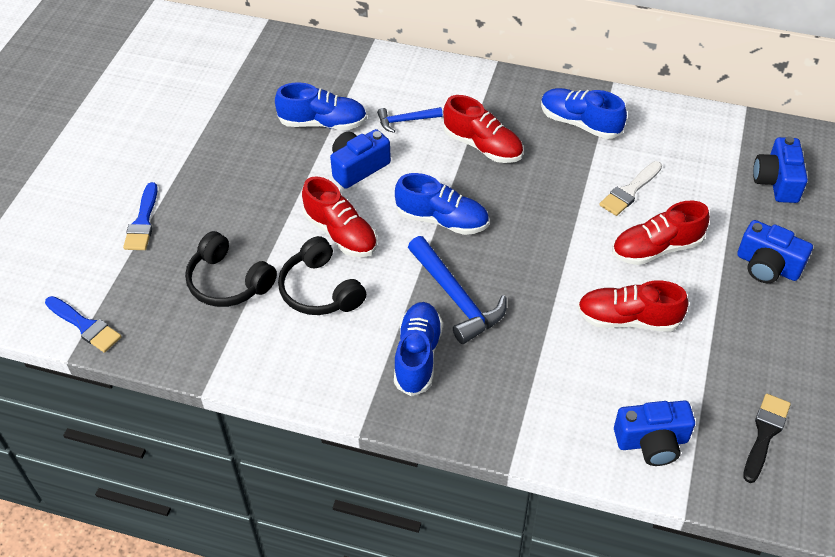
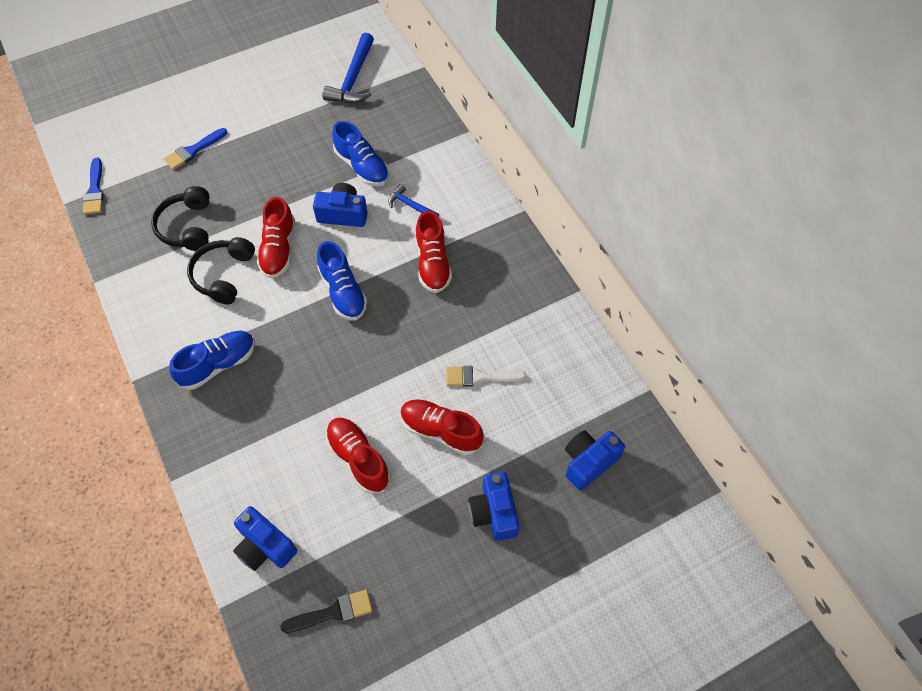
camera: 45 degrees right, 10 degrees up
blue hammer [408,236,507,344] -> blue hammer moved to [322,33,374,103]
blue shoe [541,88,627,139] -> none

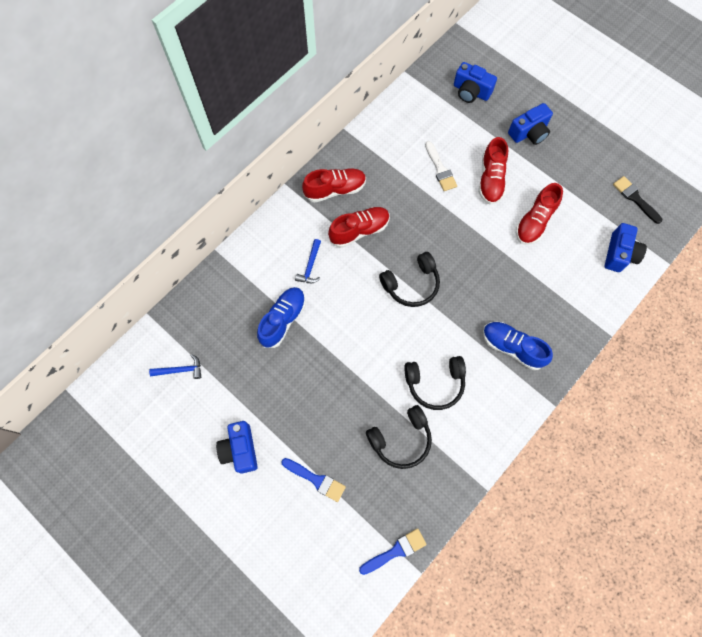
camera: 110 degrees left, 10 degrees up
red shoe [257,197,295,278] -> red shoe moved to [302,169,366,202]
blue camera [313,183,368,227] -> blue camera moved to [216,421,258,474]
blue shoe [317,241,367,320] -> black headphones [379,252,440,307]
blue hammer [322,33,374,103] -> blue hammer [149,354,201,379], size x0.56

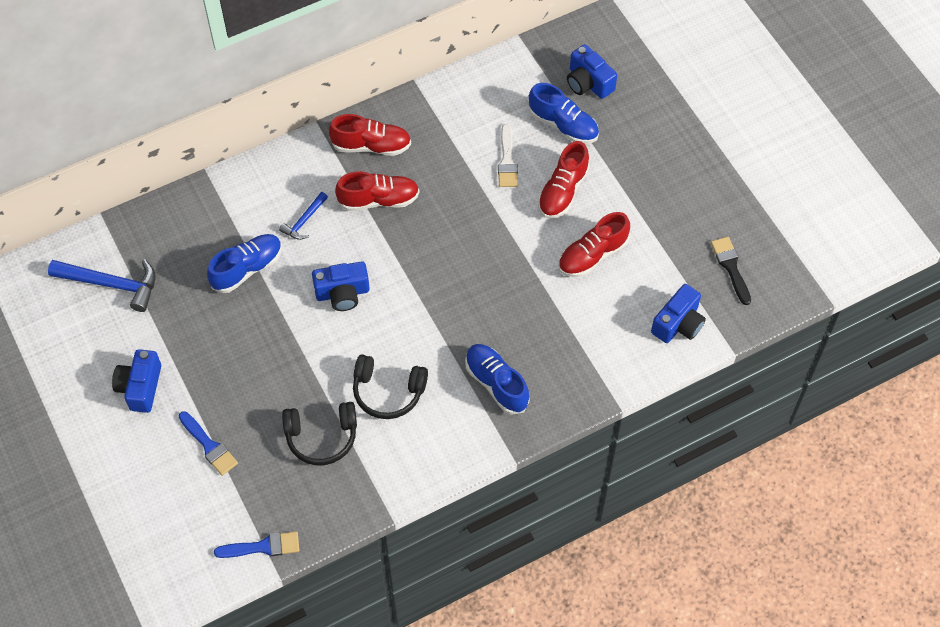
camera: 20 degrees right, 10 degrees down
blue hammer [149,354,201,379] -> blue hammer [48,259,156,312], size x1.80
black headphones [379,252,440,307] -> none
blue camera [508,103,553,145] -> blue camera moved to [312,262,370,311]
none -> blue shoe [529,83,599,144]

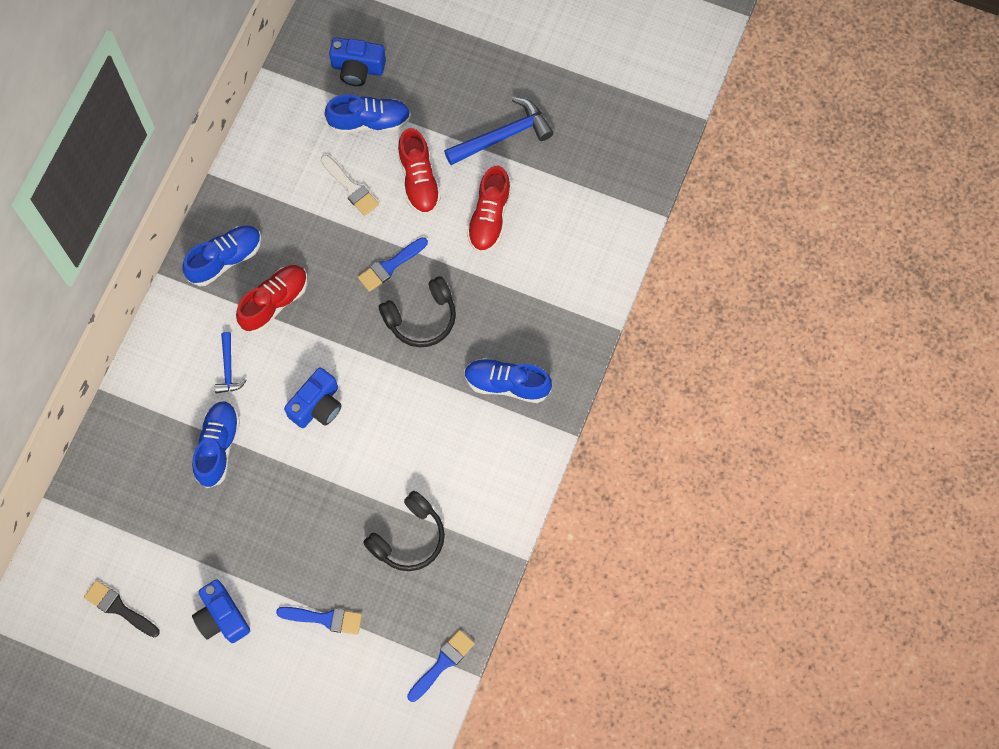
camera: 40 degrees left, 10 degrees up
blue hammer [48,259,156,312] -> blue hammer moved to [444,97,553,165]
red shoe [329,114,411,156] -> blue shoe [183,225,262,286]
black headphones [353,354,428,419] -> black headphones moved to [379,276,456,347]
blue camera [651,284,706,343] -> none
black brush [711,237,751,305] -> black brush moved to [84,580,160,637]
none -> blue brush [358,237,428,292]

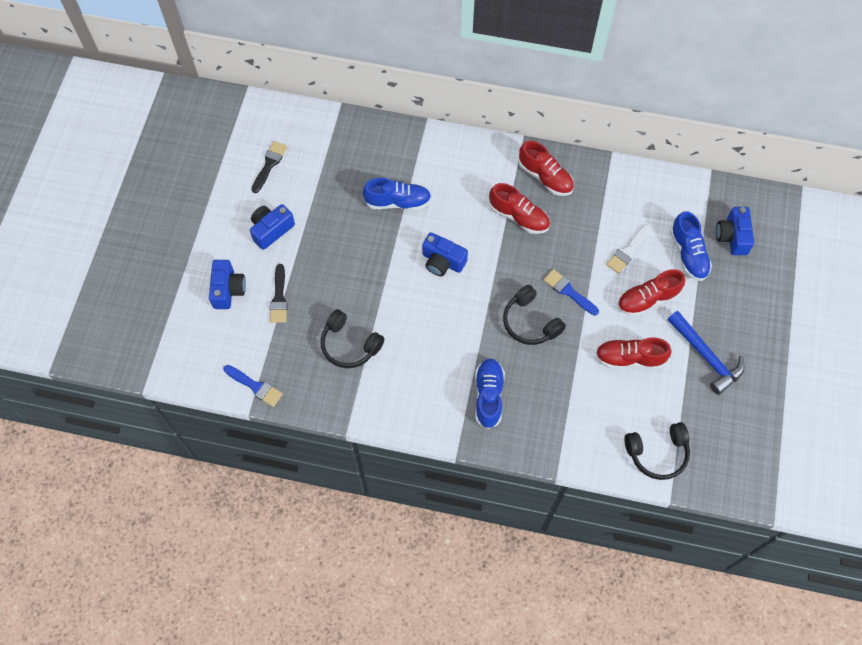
camera: 80 degrees right, 5 degrees down
blue shoe [183,225,262,286] -> red shoe [518,141,574,196]
blue hammer [215,332,247,394] -> none
blue brush [276,607,362,635] -> black brush [270,264,287,323]
none -> blue camera [209,260,246,309]
none -> black headphones [624,422,690,480]

